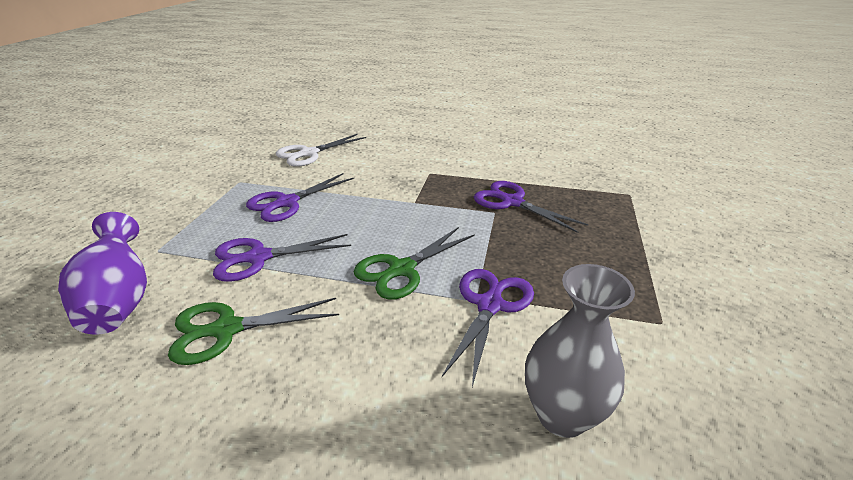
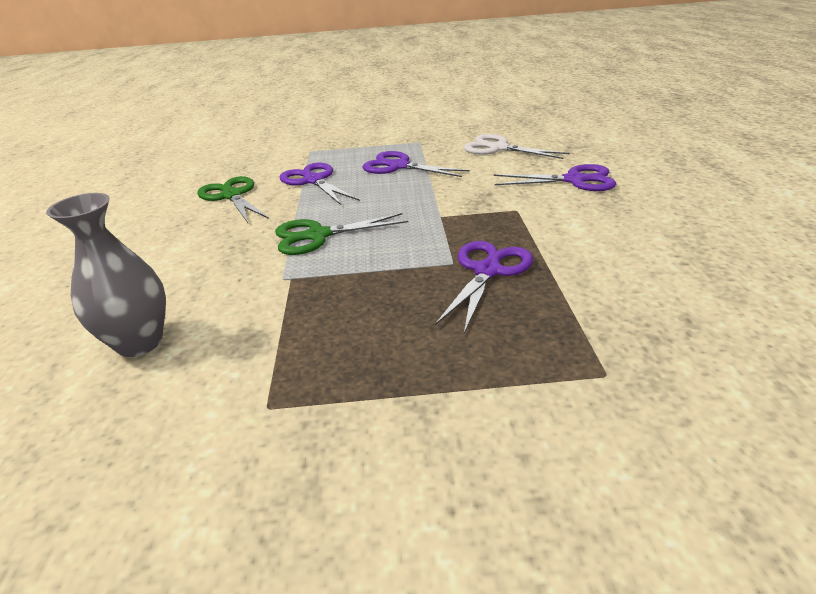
camera: 75 degrees right, 0 degrees up
purple vase [58,212,147,335] -> none
green scissors [354,227,475,299] -> green scissors turned 45 degrees counterclockwise [275,213,408,255]
purple scissors [442,269,534,387] -> purple scissors moved to [494,164,616,191]

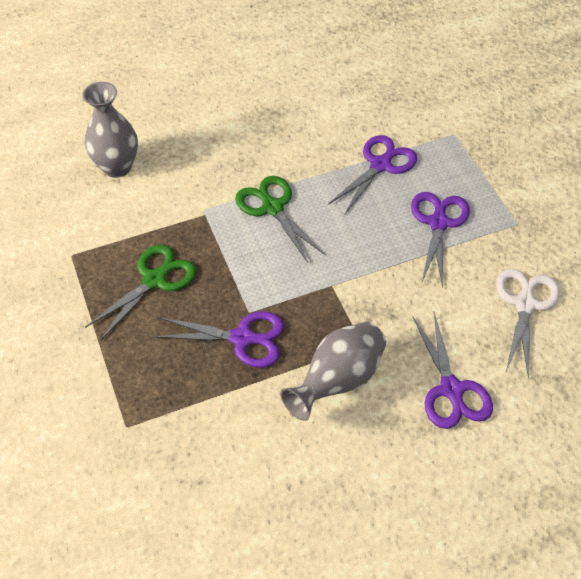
camera: 70 degrees right, 20 degrees up
green scissors [197,176,269,223] -> green scissors moved to [85,244,196,340]
none -> grey vase [280,322,386,421]

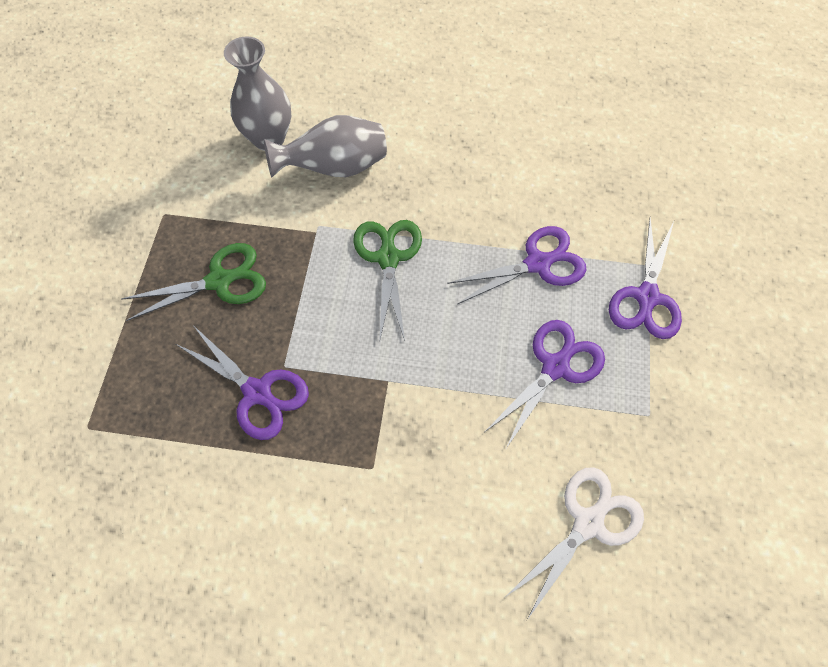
camera: 30 degrees right, 10 degrees up
grey vase [280,322,386,421] -> grey vase moved to [264,115,387,177]
purple scissors [413,312,493,429] -> purple scissors moved to [609,218,682,339]

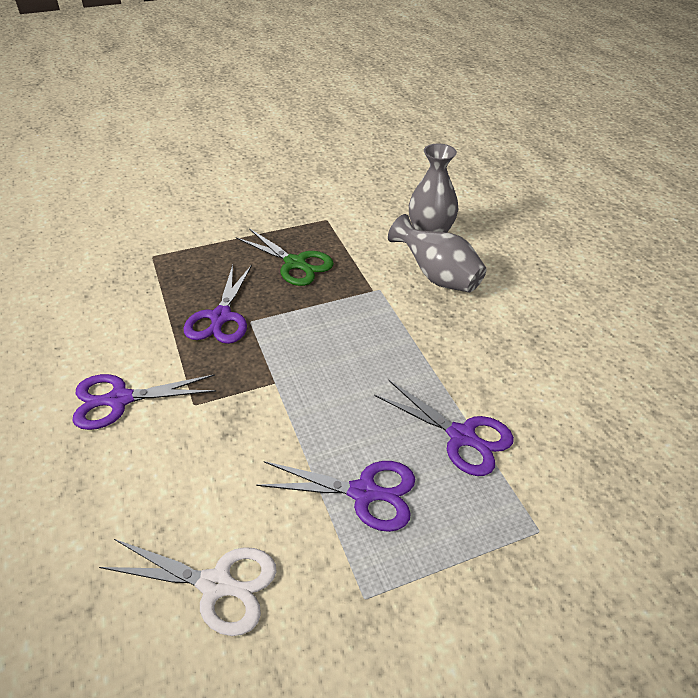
camera: 60 degrees right, 20 degrees down
green scissors [353,220,422,342] -> none
purple scissors [609,218,682,339] -> purple scissors moved to [72,374,216,430]

